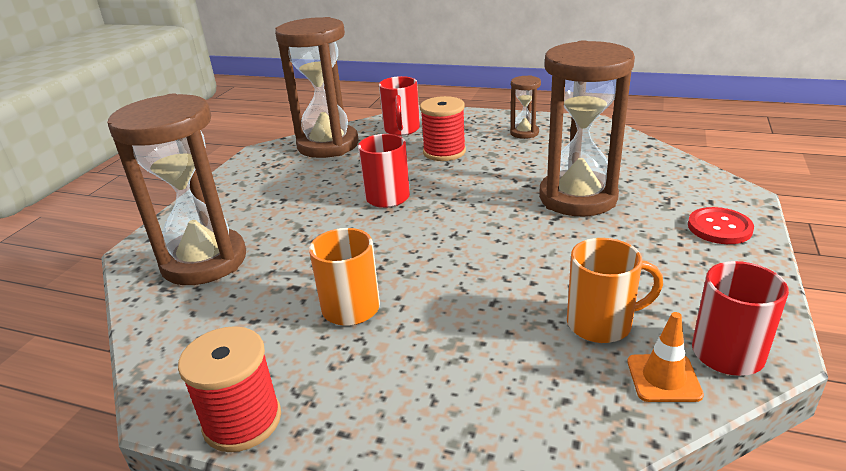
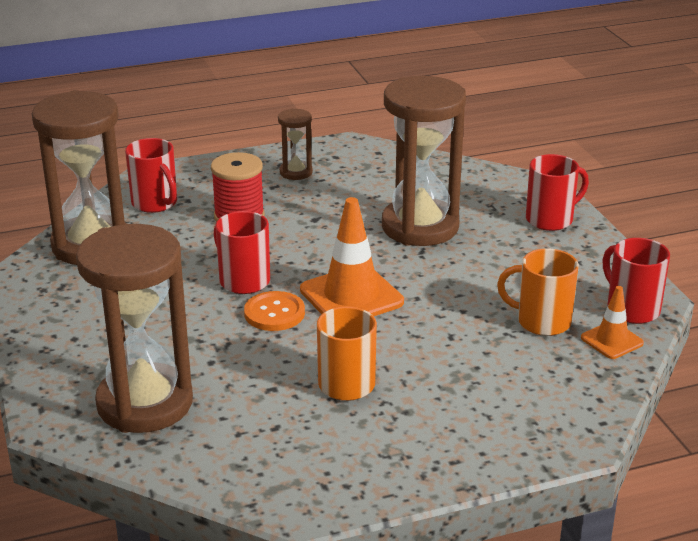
camera: 40 degrees left, 0 degrees up
red spool [178,326,281,452] -> none
orange mug [567,238,663,343] -> orange mug turned 120 degrees counterclockwise [497,248,579,336]
red button [688,207,754,244] -> red mug [526,154,589,231]
none -> orange button [244,291,305,331]
none -> orange traffic cone [300,197,404,316]

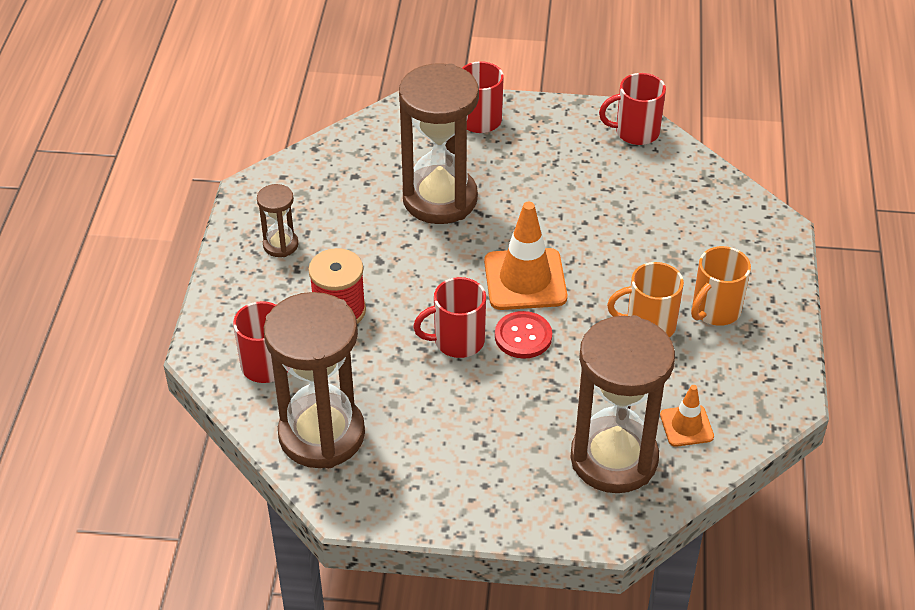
camera: 65 degrees left, 15 degrees up
orange button [244,291,305,331] -> red button [495,311,552,359]
orange mug [497,248,579,336] -> orange mug moved to [691,246,751,326]
orange traffic cone [581,286,644,359] -> orange traffic cone moved to [660,385,714,447]

